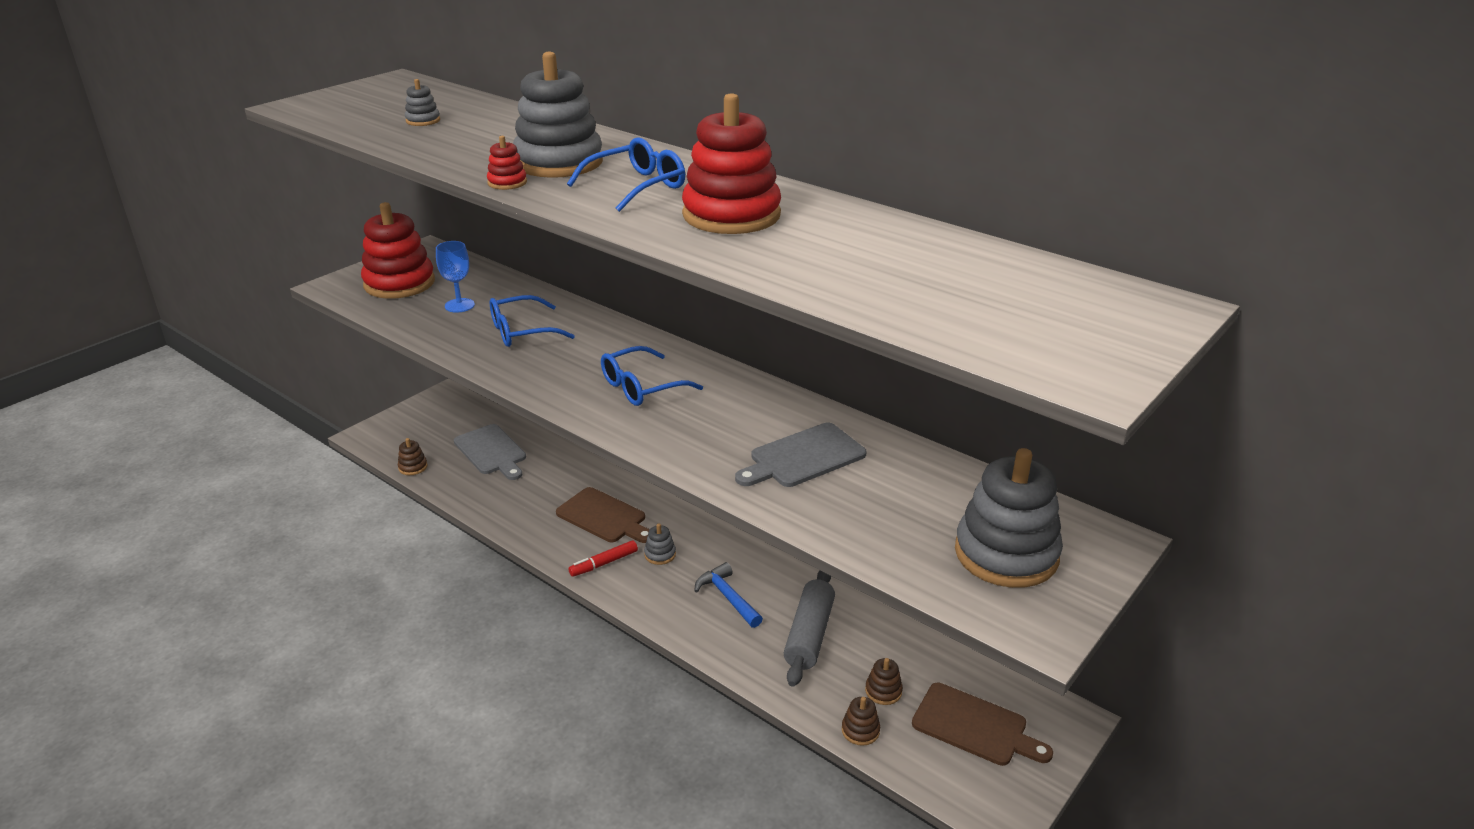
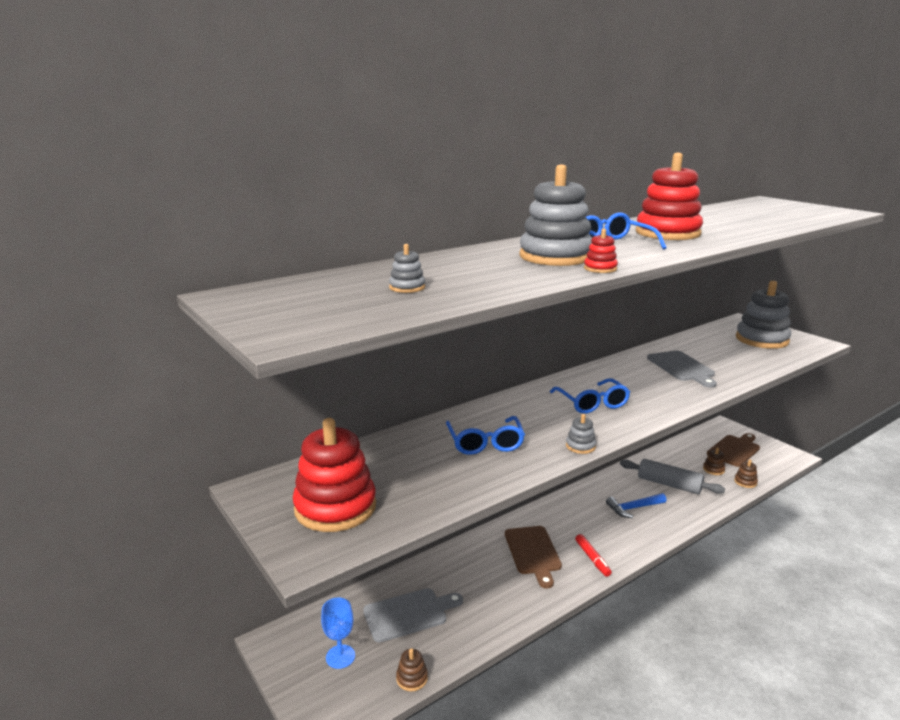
camera: 75 degrees left, 10 degrees down
blue goblet [436,241,475,313] -> blue goblet moved to [321,597,355,669]
brown cutting board [556,487,650,543] -> brown cutting board turned 120 degrees clockwise [505,526,562,588]
grey stacking toy [644,524,676,565] -> grey stacking toy moved to [566,414,596,454]

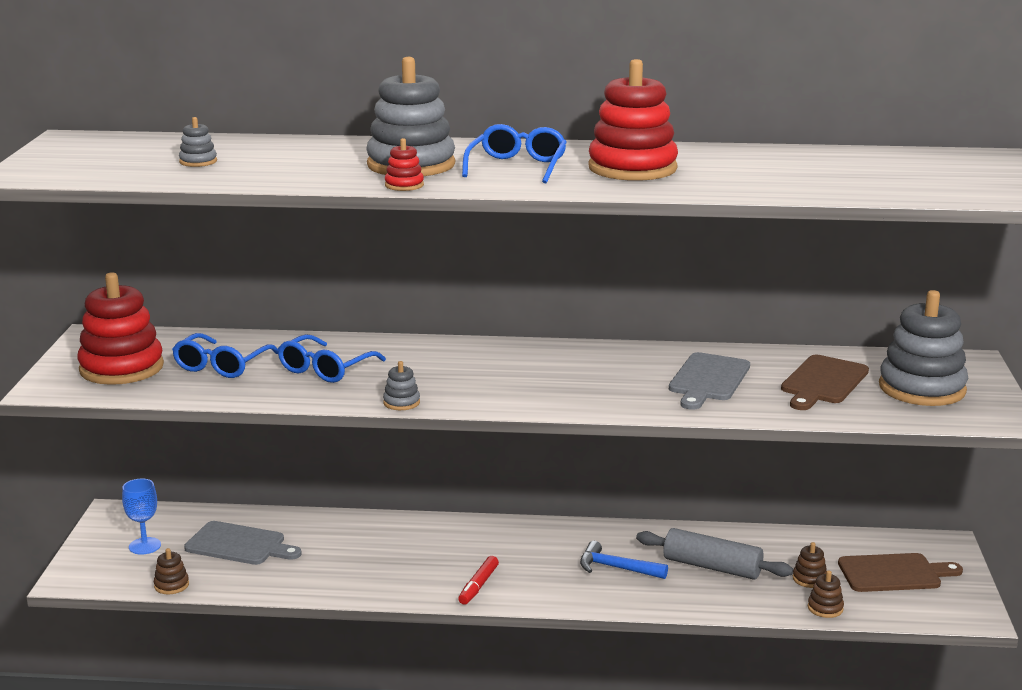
camera: 40 degrees right, 0 degrees up
brown cutting board [505,526,562,588] -> brown cutting board moved to [781,355,869,410]
blue glasses [550,378,630,414] -> blue glasses moved to [172,333,278,378]
grey rolling pin [620,459,725,494] -> grey rolling pin turned 45 degrees counterclockwise [636,528,793,580]

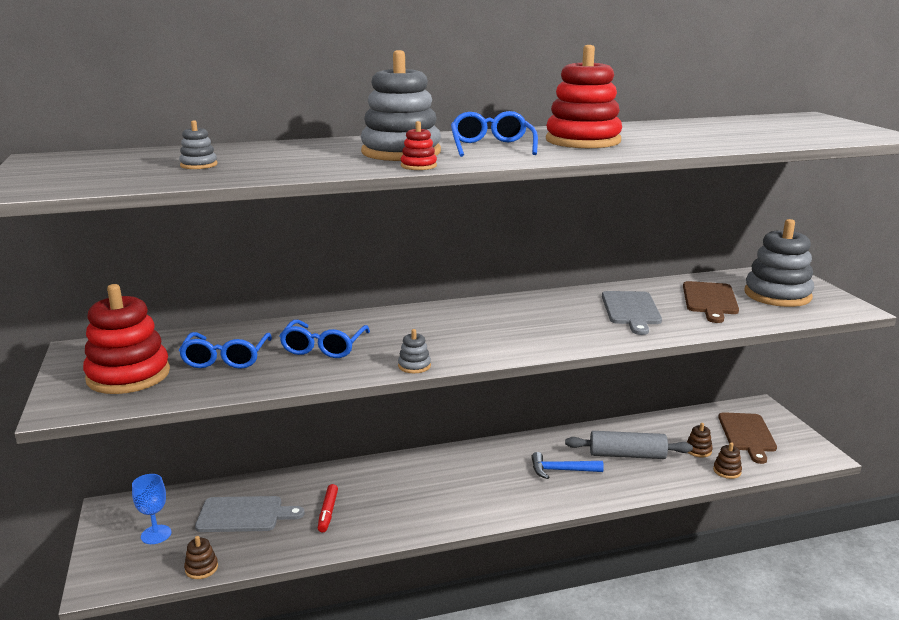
camera: 20 degrees left, 0 degrees up
red marker [458,556,499,605] -> red marker moved to [318,484,338,533]
brown cutting board [838,553,963,592] -> brown cutting board turned 120 degrees clockwise [718,412,777,464]

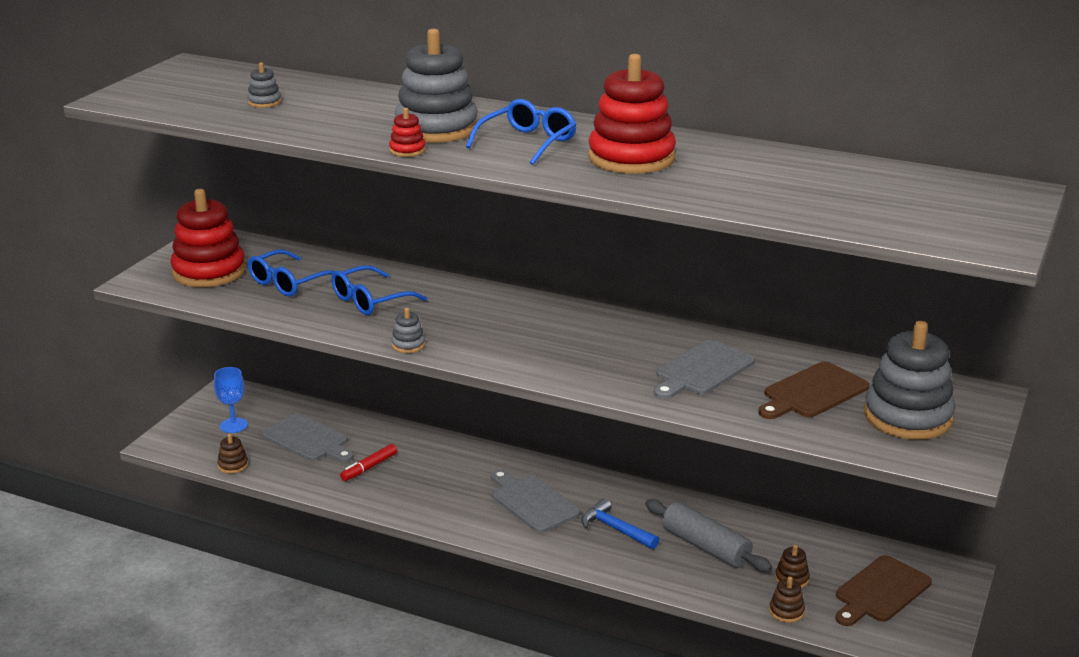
camera: 40 degrees right, 5 degrees up
none -> grey cutting board [491,470,580,533]

